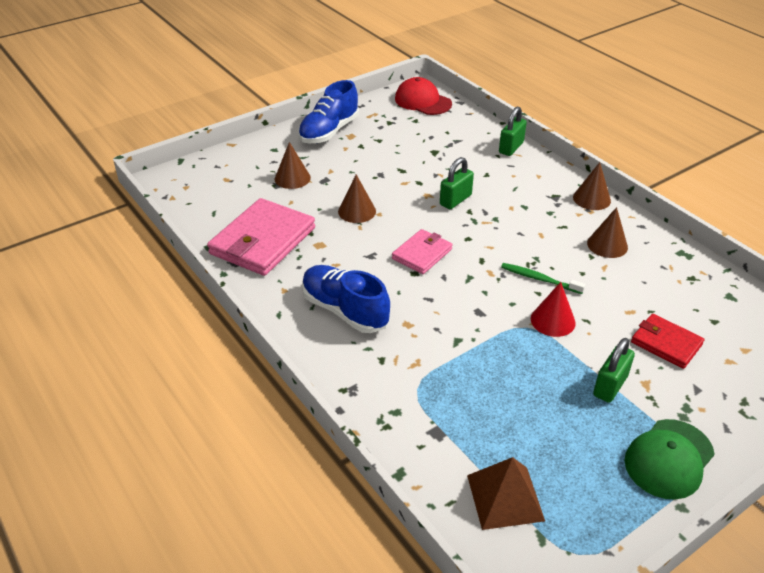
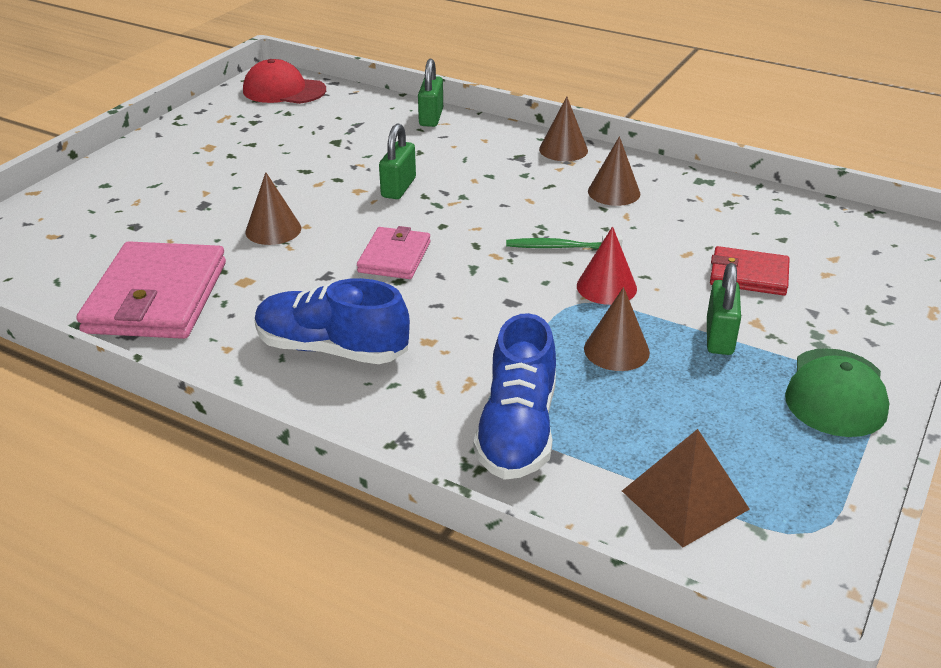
camera: 25 degrees left, 5 degrees down
brown cone [275,142,311,189] -> brown cone moved to [584,287,650,371]
blue shoe [298,80,359,143] -> blue shoe moved to [474,313,556,480]

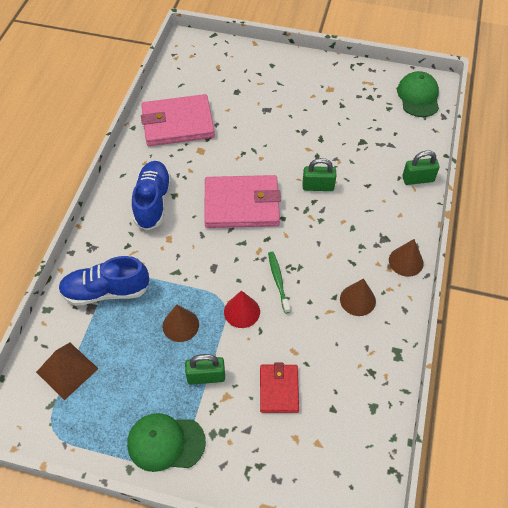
camera: 75 degrees right, 20 degrees up
red cap [243,59,326,104] -> green cap [397,71,439,117]
brown cone [245,172,301,245] -> none
pink wallet [357,226,431,279] -> pink wallet [204,175,281,228], size x1.79

